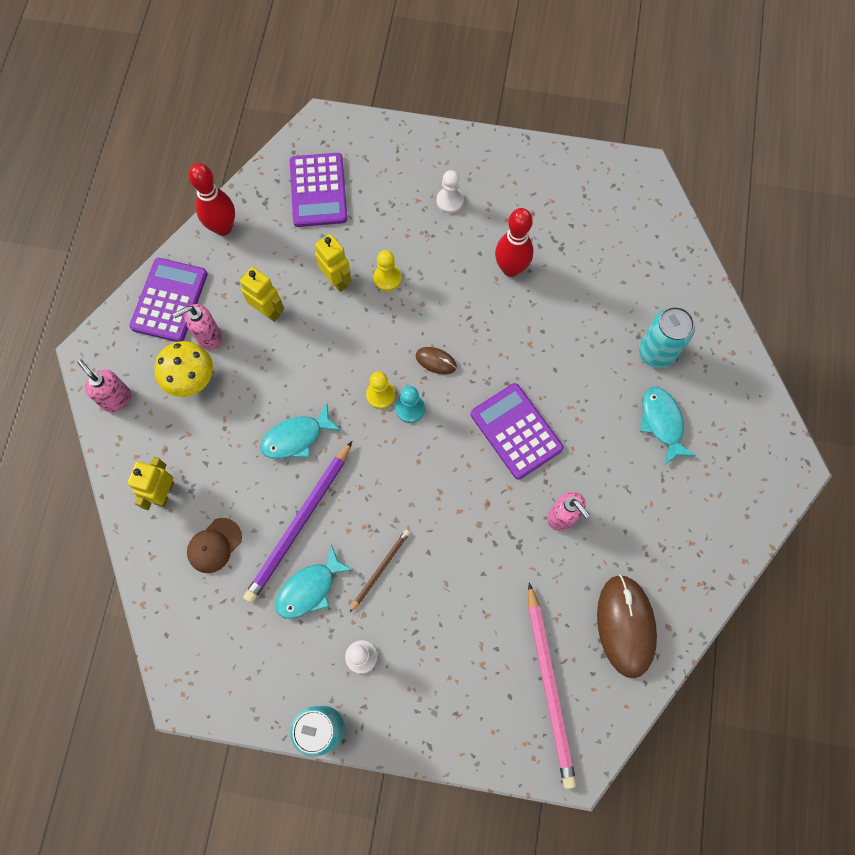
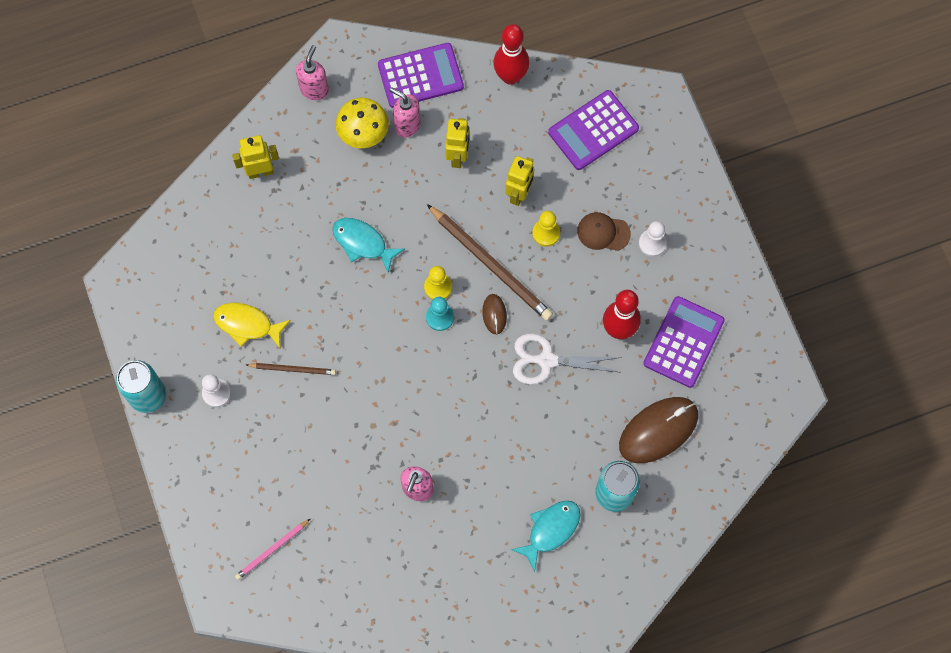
camera: 60 degrees right, 0 degrees up
brown cap [187,518,242,573] -> brown cap moved to [577,212,631,251]
purple pencil [243,441,352,603] -> none
turquoise fish [276,544,354,619] -> yellow fish [213,303,291,348]
purple calculator [471,383,564,480] -> purple calculator moved to [643,296,725,388]
pink pencil [528,583,576,789] -> pink pencil [235,519,310,580], size x0.52
brown mouse [597,574,657,678] -> brown mouse moved to [619,397,698,463]
none -> brown pencil [427,204,553,321]
none -> white scissors [513,333,622,384]

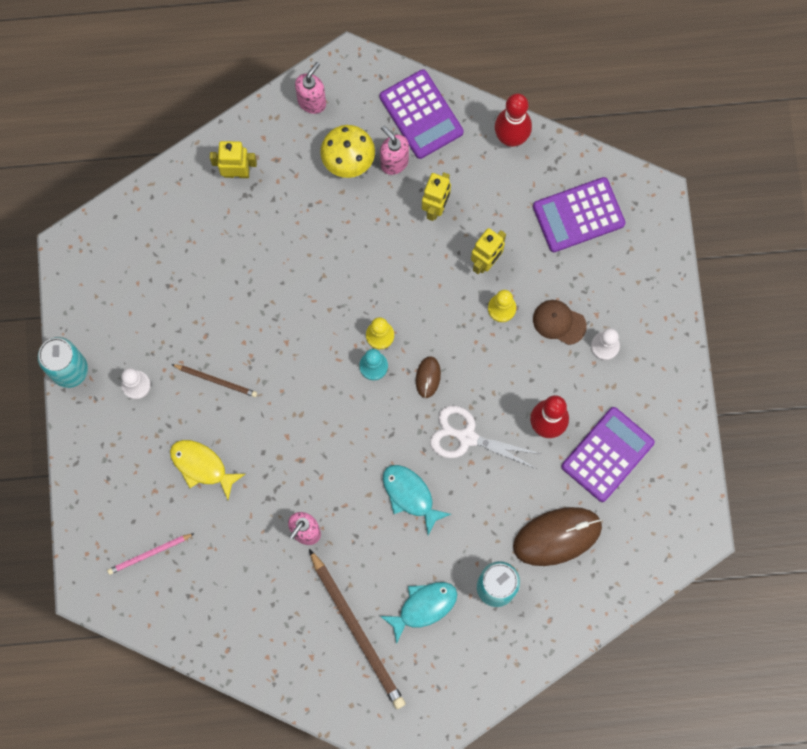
camera: 15 degrees right, 5 degrees up
yellow fish [213,303,291,348] -> yellow fish moved to [170,440,245,500]
turquoise fish [332,218,405,273] -> turquoise fish moved to [383,465,451,535]
purple calculator [378,43,464,108] -> purple calculator turned 60 degrees clockwise [380,69,463,159]
brown pencil [427,204,553,321] -> brown pencil moved to [309,549,406,709]

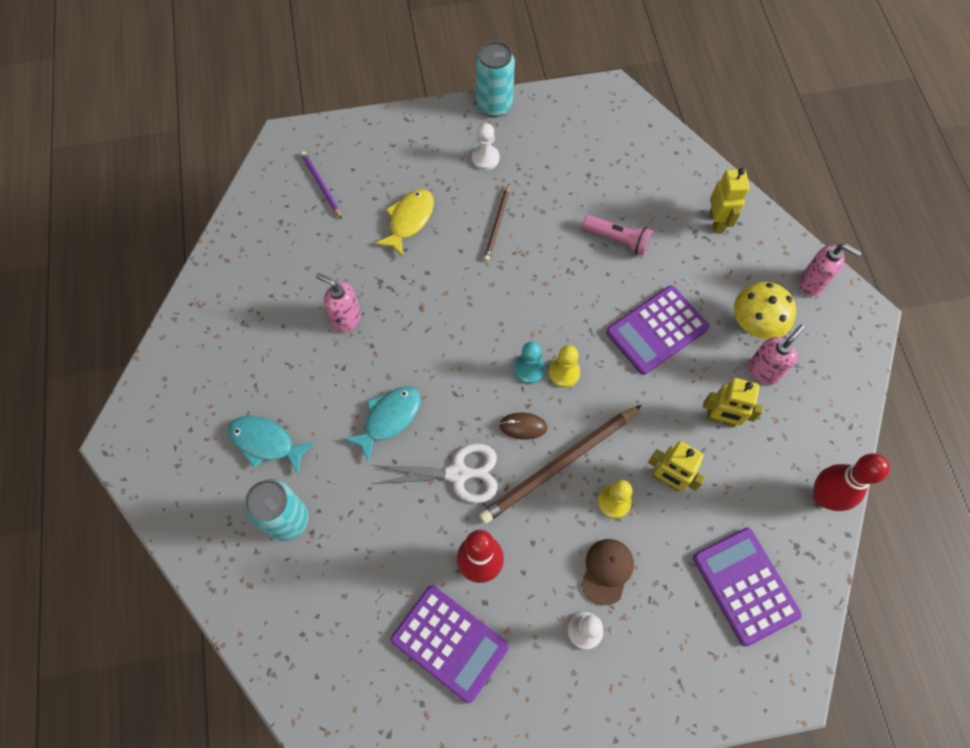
camera: 85 degrees right, 10 degrees down
pink pencil [107,533,195,575] -> purple pencil [301,151,342,219]
brown pencil [309,549,406,709] -> brown pencil moved to [479,405,641,524]
purple calculator [380,69,463,159] -> purple calculator moved to [606,286,709,375]
turquoise fish [380,582,457,644] -> turquoise fish turned 150 degrees clockwise [228,416,315,474]
white scissors [430,405,541,469] -> white scissors turned 75 degrees clockwise [372,443,497,503]
brown mouse [513,507,602,566] -> none
none -> pink flashlight [582,215,653,256]

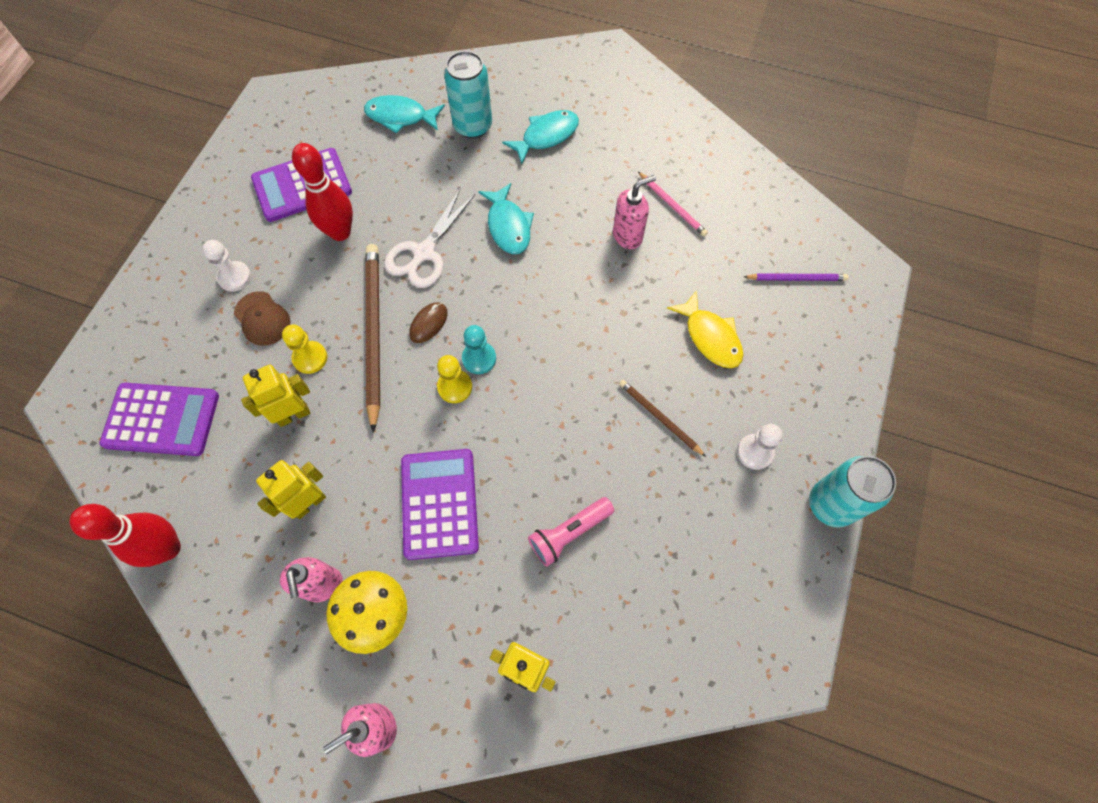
camera: 120 degrees right, 0 degrees up
none -> turquoise fish [364,95,445,134]
none -> pink pencil [638,172,708,236]

